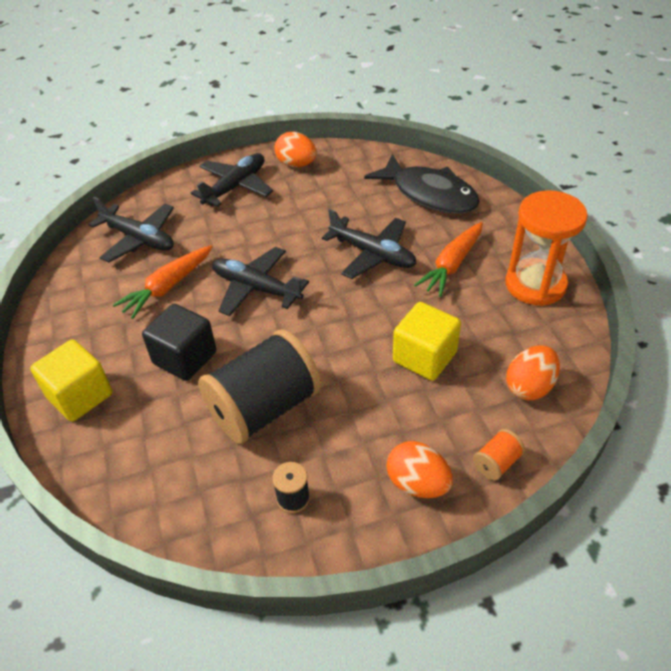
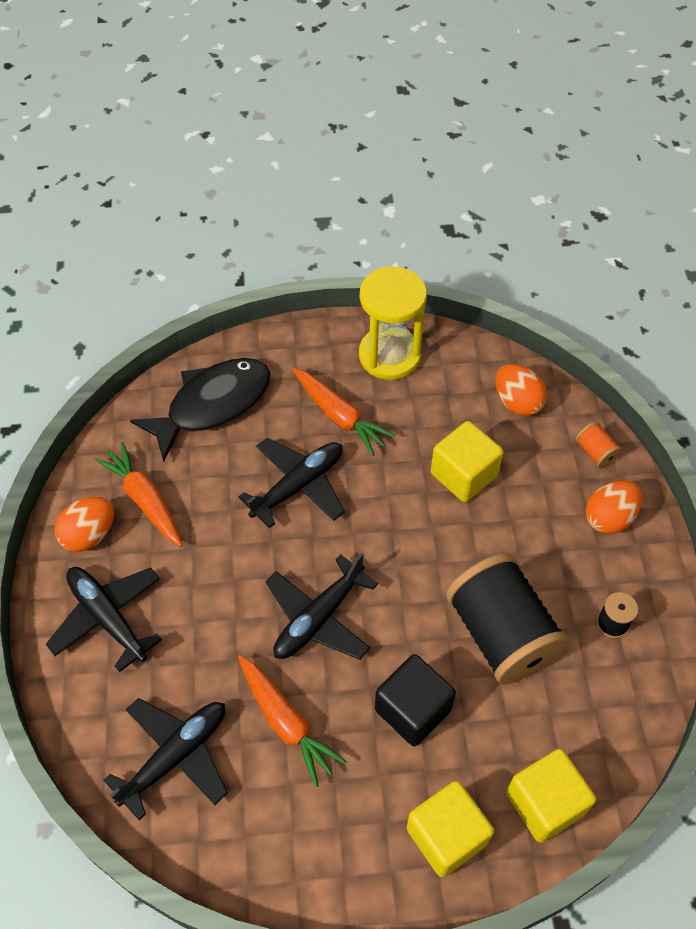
camera: 80 degrees left, 10 degrees up
orange hourglass [505,190,588,306] -> yellow hourglass [359,266,427,380]
none -> orange carrot [94,442,182,547]
none -> yellow cube [506,749,596,843]

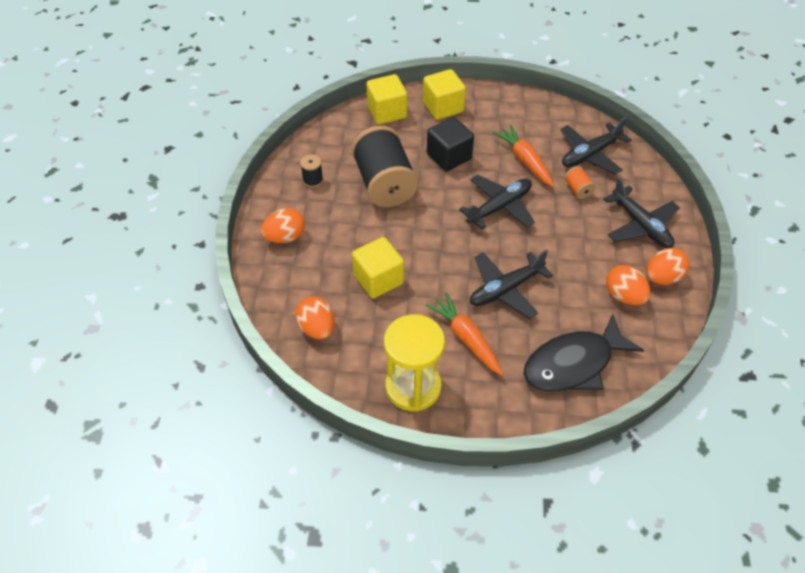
camera: 170 degrees left, 5 degrees down
orange carrot [94,442,182,547] -> orange egg [606,265,651,305]
orange spool [575,422,622,468] -> orange spool moved to [564,166,596,199]

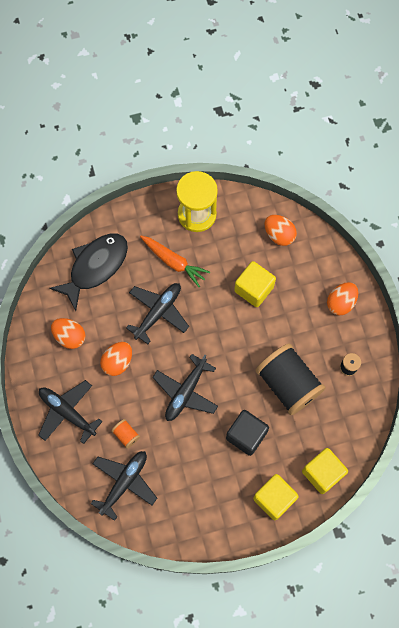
camera: 160 degrees right, 20 degrees up
orange carrot [493,125,554,187] -> none
orange egg [646,248,689,285] -> orange egg moved to [100,342,132,376]

